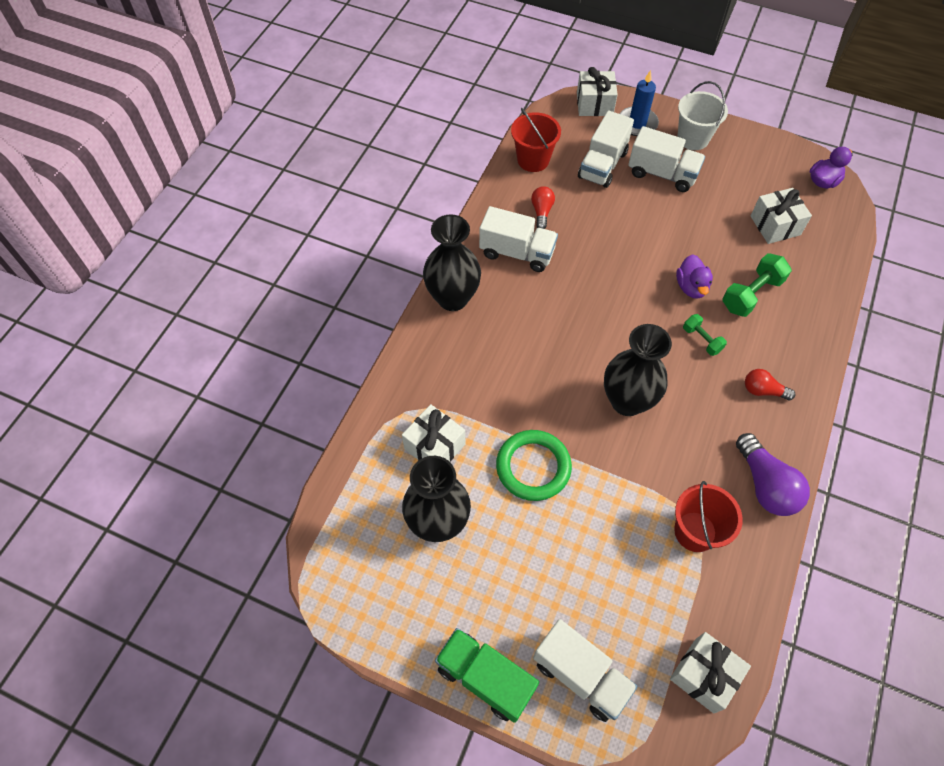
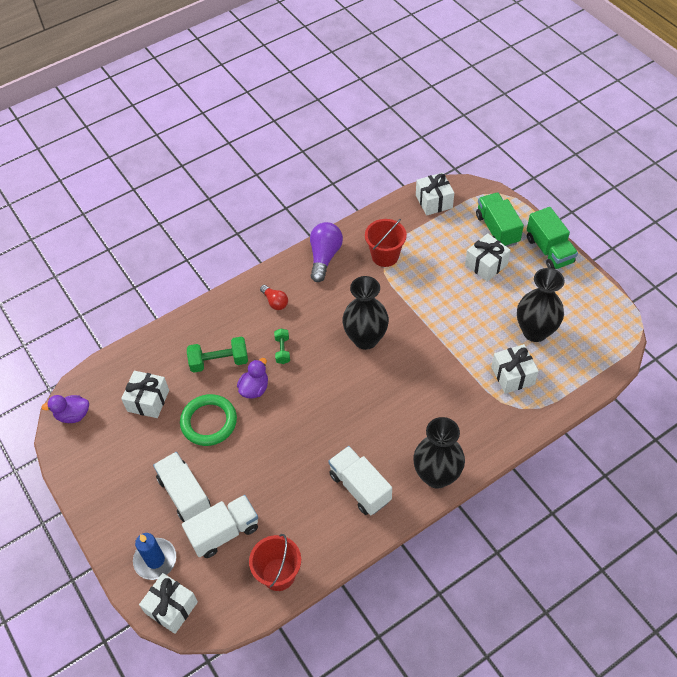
camera: 145 degrees left, 5 degrees down
green ring [496,430,572,501] -> green ring moved to [180,394,237,446]
red light bulb [531,186,555,229] -> none
white truck [533,619,638,722] -> green truck [476,193,524,247]
white bucket [677,81,728,150] -> none
none -> white gift [465,233,511,282]

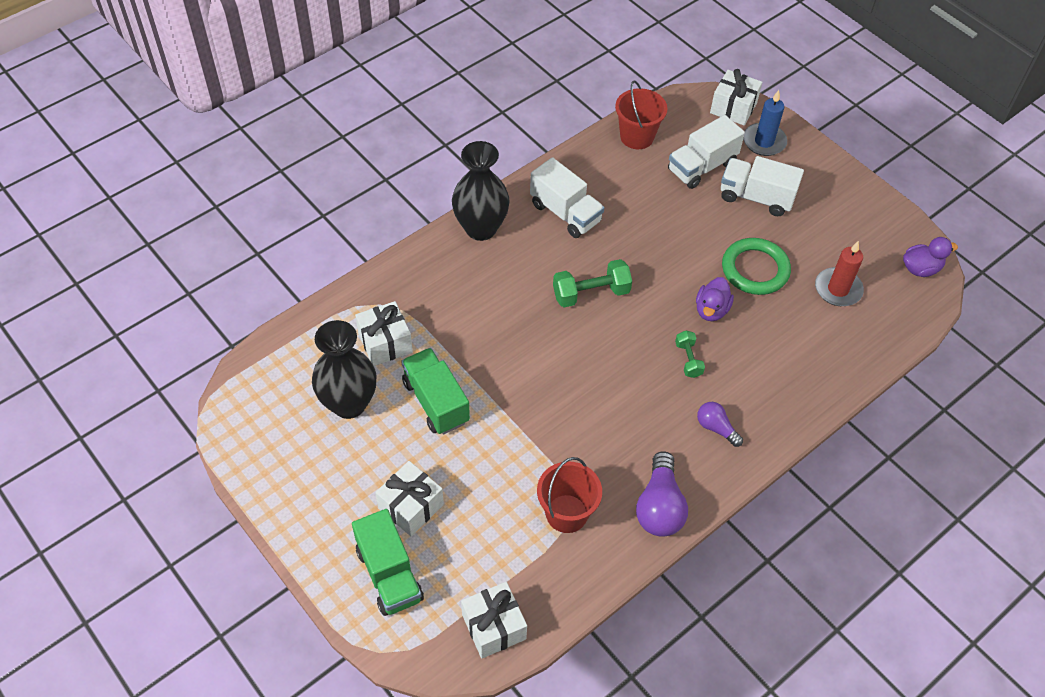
camera: 170 degrees right, 0 degrees up
white gift [121,371,169,418] -> red candle [815,241,864,306]
white truck [153,452,211,522] -> white truck turned 150 degrees clockwise [721,156,804,216]
green dumbbell [187,337,248,373] -> green dumbbell moved to [553,259,632,307]
red light bulb [260,285,288,310] -> purple light bulb [697,402,743,447]
black vase [342,276,389,350] -> none
green truck [527,207,578,269] -> green truck moved to [401,348,470,434]

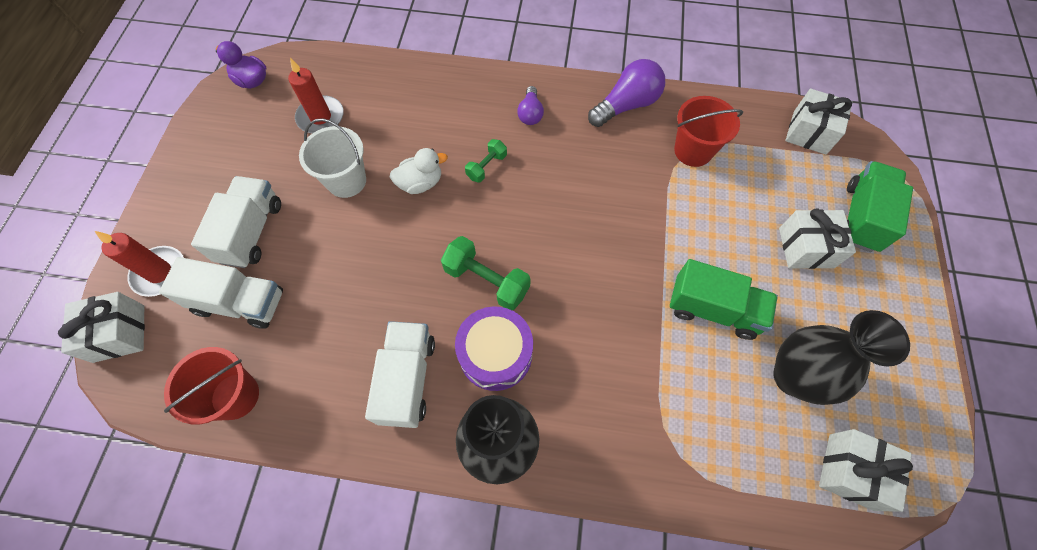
camera: 130 degrees left, 10 degrees up
white gift [355,301,413,366] -> white gift moved to [819,429,913,512]
green truck [401,348,470,434] -> green truck turned 90 degrees counterclockwise [670,259,778,340]
purple duck [696,277,734,321] -> white duck [390,148,448,194]
white truck [721,156,804,216] -> white truck turned 150 degrees counterclockwise [191,176,281,268]
green ring [722,238,791,295] -> white bucket [299,118,366,198]
blue candle [743,90,787,156] -> red candle [95,231,184,297]
none -> purple drum [455,306,533,391]

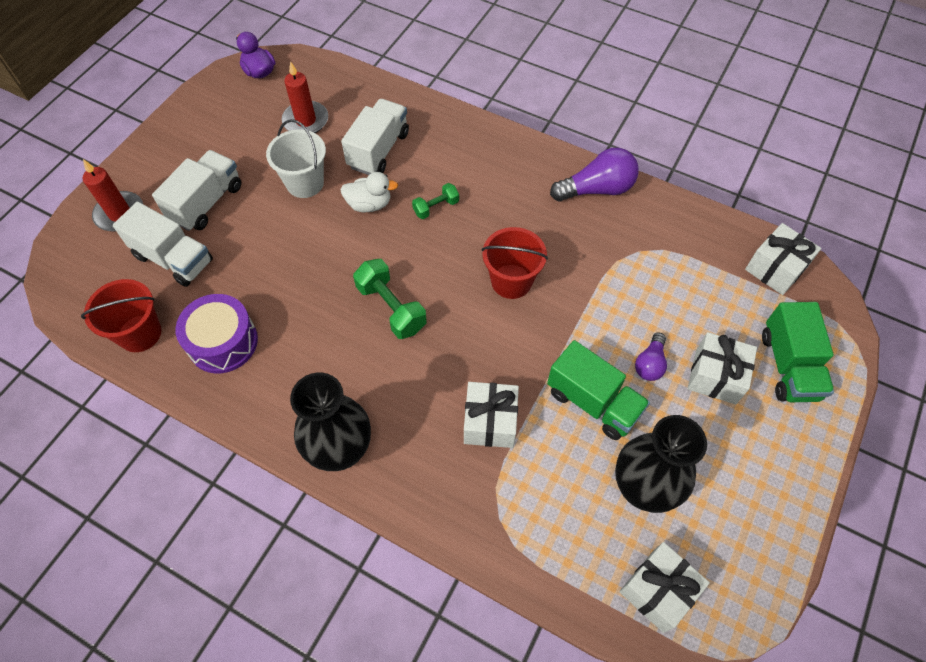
camera: 20 degrees right, 5 degrees down
white gift [58,292,145,363] -> white gift moved to [464,382,519,448]
white truck [365,321,435,428] -> white truck moved to [341,99,409,175]
purple drum [455,306,533,391] -> purple drum moved to [175,294,258,373]
purple light bulb [517,86,544,125] -> purple light bulb moved to [635,333,667,381]
red bucket [674,96,743,167] -> red bucket moved to [482,227,548,299]
green truck [847,161,913,252] -> green truck turned 135 degrees clockwise [762,302,834,402]

